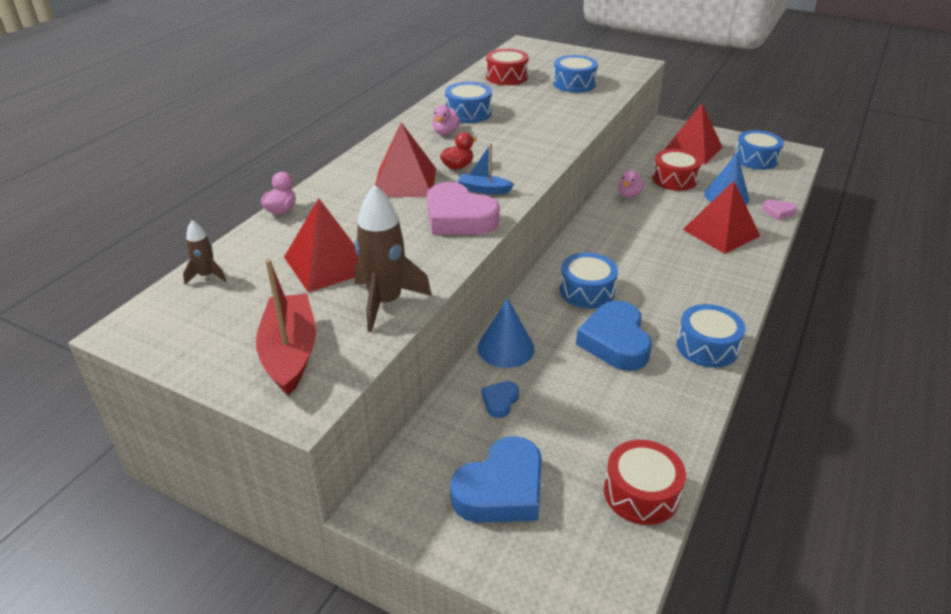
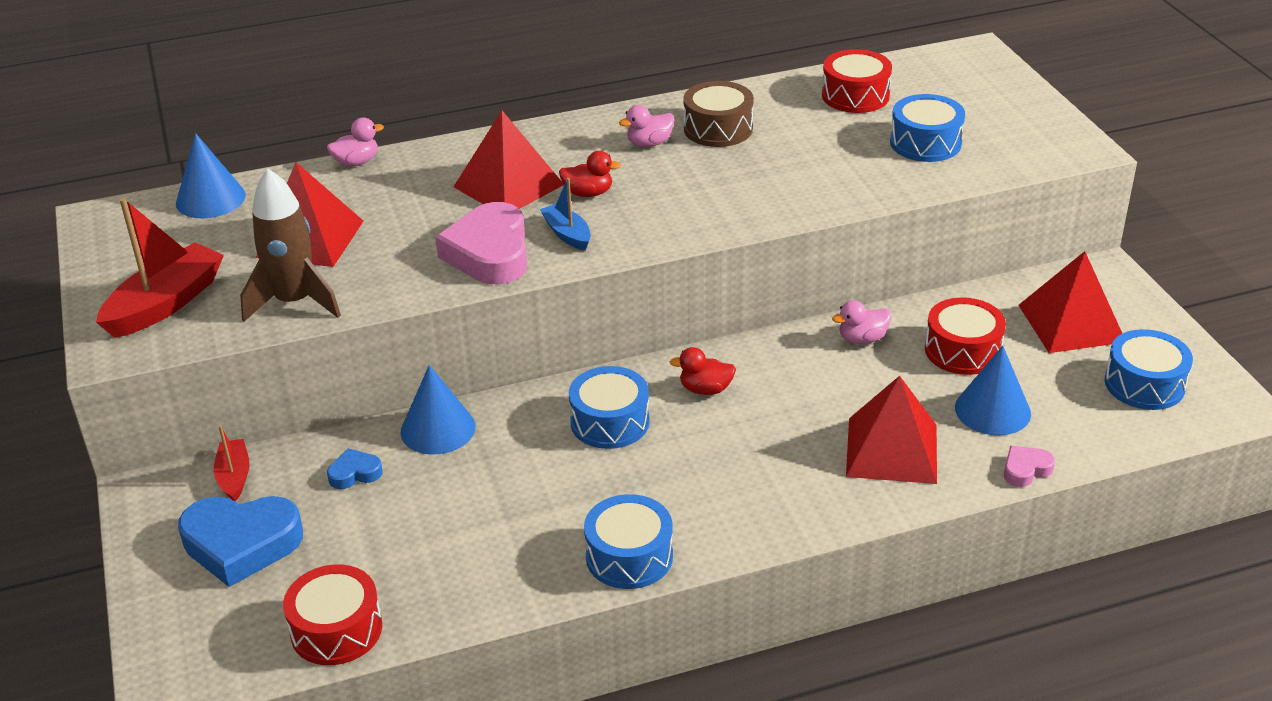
camera: 45 degrees right, 0 degrees up
brown rocket [183,220,226,284] -> blue cone [176,133,246,218]
blue drum [445,82,492,123] -> brown drum [683,81,754,147]
blue heart [576,301,652,371] -> none
pink heart [762,199,797,220] -> pink heart turned 90 degrees clockwise [1004,446,1055,487]
none -> red boat [213,425,250,501]
none -> red duck [670,347,736,395]

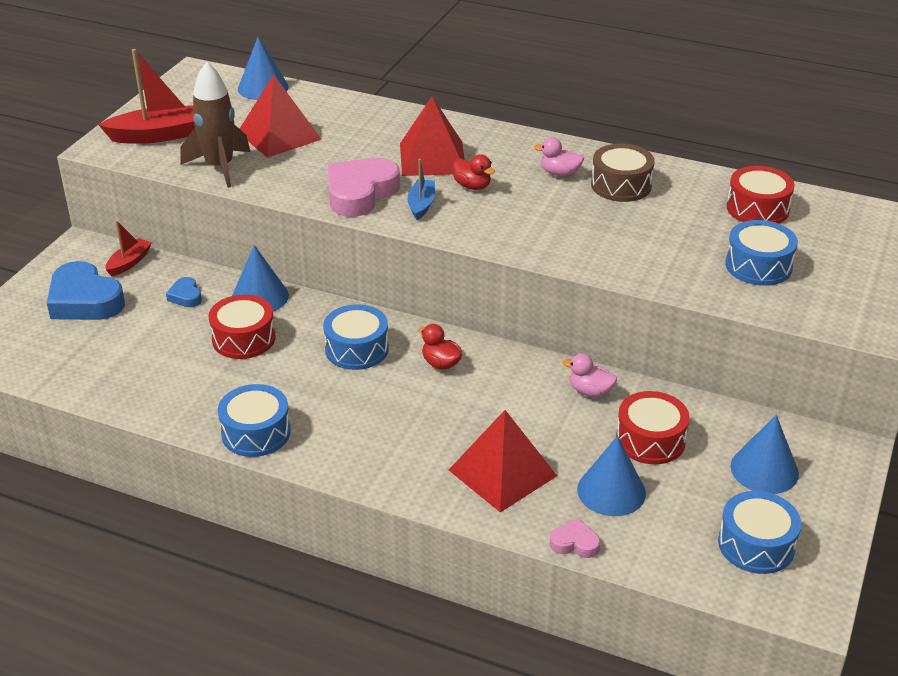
camera: 40 degrees right, 0 degrees up
red drum [283,564,382,665] -> red drum moved to [209,295,276,359]
pink duck [327,118,384,167] -> none
blue heart [327,448,383,489] -> blue heart turned 135 degrees counterclockwise [166,277,202,307]
red pyramid [1019,251,1122,353] -> blue cone [730,415,799,494]

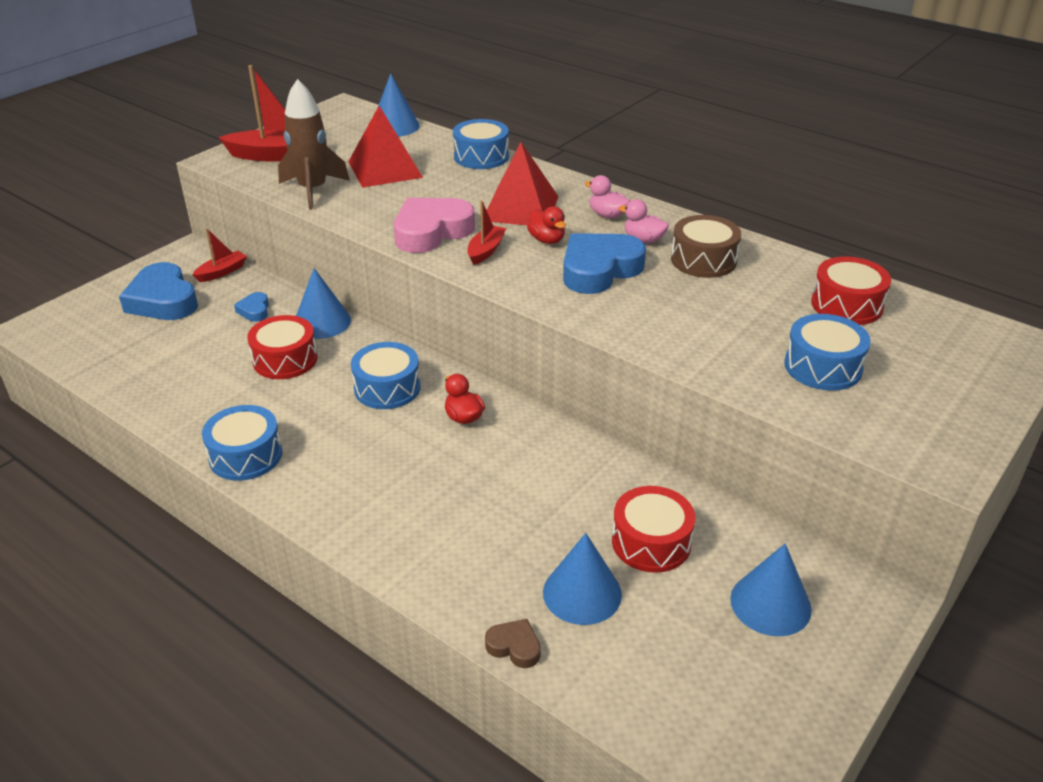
camera: 15 degrees right, 0 degrees up
blue boat [407,159,435,220] -> red boat [467,200,506,265]
red pyramid [449,410,557,512] -> none
pink heart [550,519,600,558] -> brown heart [485,619,541,668]
pink duck [562,353,617,397] -> pink duck moved to [585,175,630,218]
blue drum [718,491,801,574] -> blue drum moved to [453,119,509,169]
none -> blue heart [563,233,646,294]

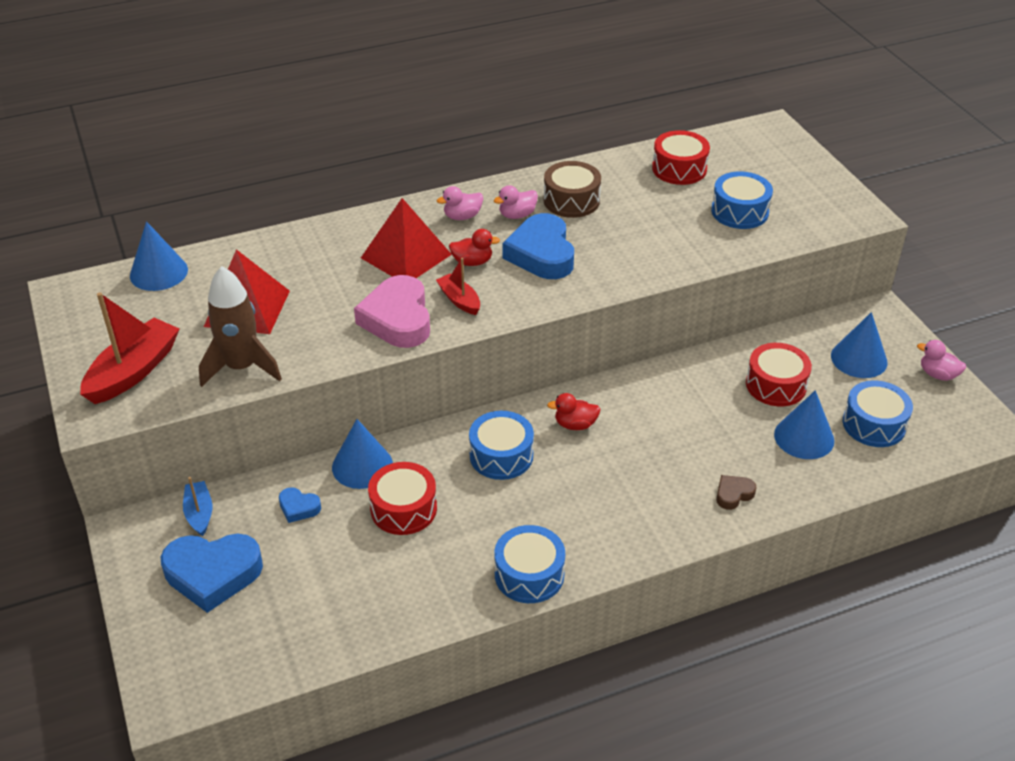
camera: 60 degrees left, 5 degrees up
red boat [192,228,247,282] -> blue boat [183,477,212,536]
blue drum [453,119,509,169] -> blue drum moved to [843,380,913,447]
brown heart [485,619,541,668] -> brown heart moved to [716,475,757,510]
none -> pink duck [917,340,966,381]

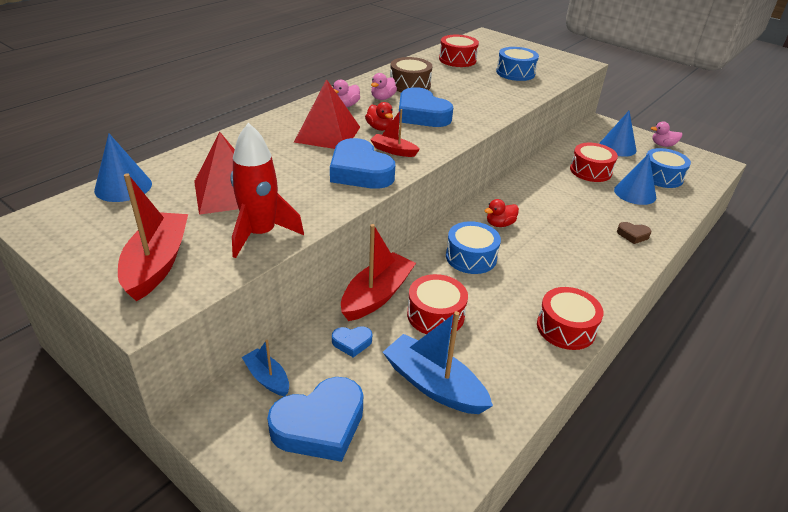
camera: 30 degrees left, 5 degrees down
brown rocket [199,266,282,387] -> red rocket [230,123,304,258]
blue cone [332,419,393,489] -> red boat [341,224,416,321]
pink heart [354,275,430,348] -> blue heart [330,138,395,189]
red duck [449,229,500,266] -> red duck turned 90 degrees clockwise [365,102,393,131]
blue drum [494,525,565,603] -> red drum [537,287,604,350]
brown heart [716,475,757,510] -> brown heart turned 105 degrees counterclockwise [617,222,652,244]
none -> blue boat [383,311,493,414]

